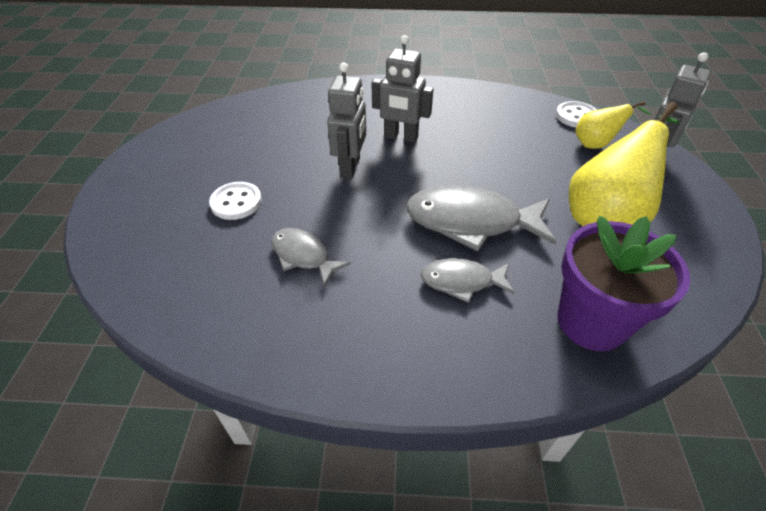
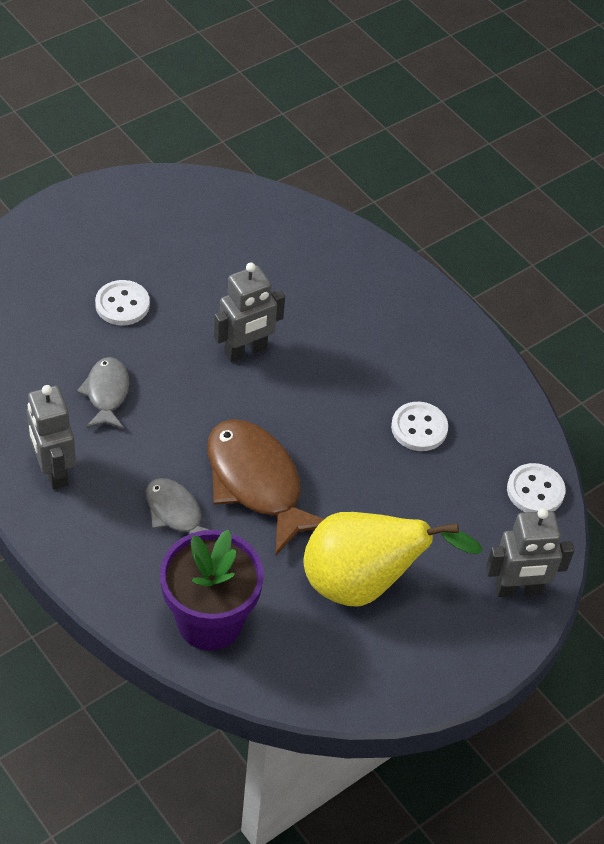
camera: 45 degrees right, 5 degrees up
grey robot [372,35,433,143] -> grey robot moved to [27,385,76,490]
grey fish [406,185,556,251] -> brown fish [207,419,324,555]
yellow pear [575,101,652,149] -> none
none -> white button [391,402,448,451]

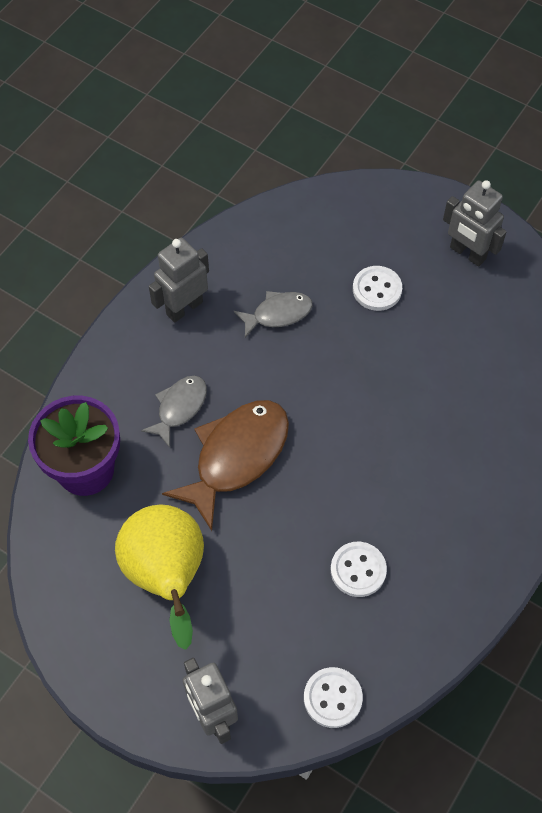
camera: 75 degrees right, 10 degrees up
grey robot [214,263,285,362] -> grey robot moved to [443,180,507,267]

